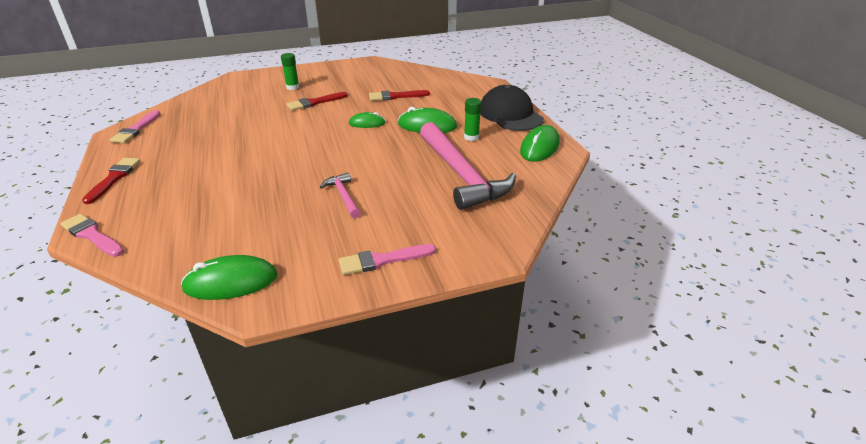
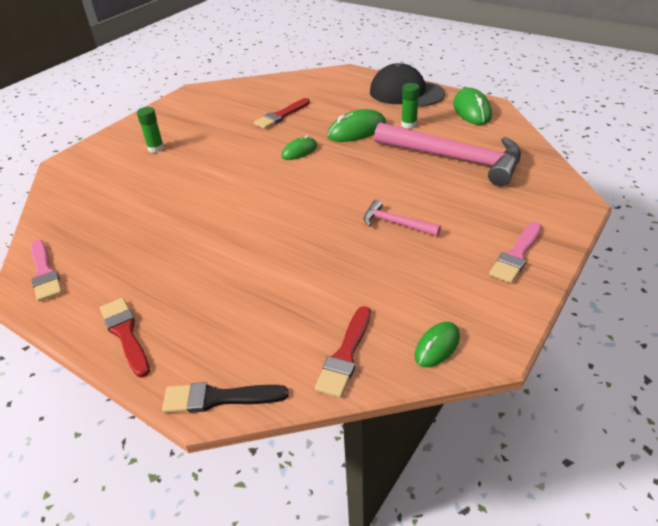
camera: 35 degrees left, 5 degrees up
pink brush [60,214,124,257] -> black brush [162,382,289,413]
green mouse [181,255,277,300] -> green mouse [415,322,460,367], size x0.62
red brush [286,92,348,111] -> red brush moved to [315,306,371,398]

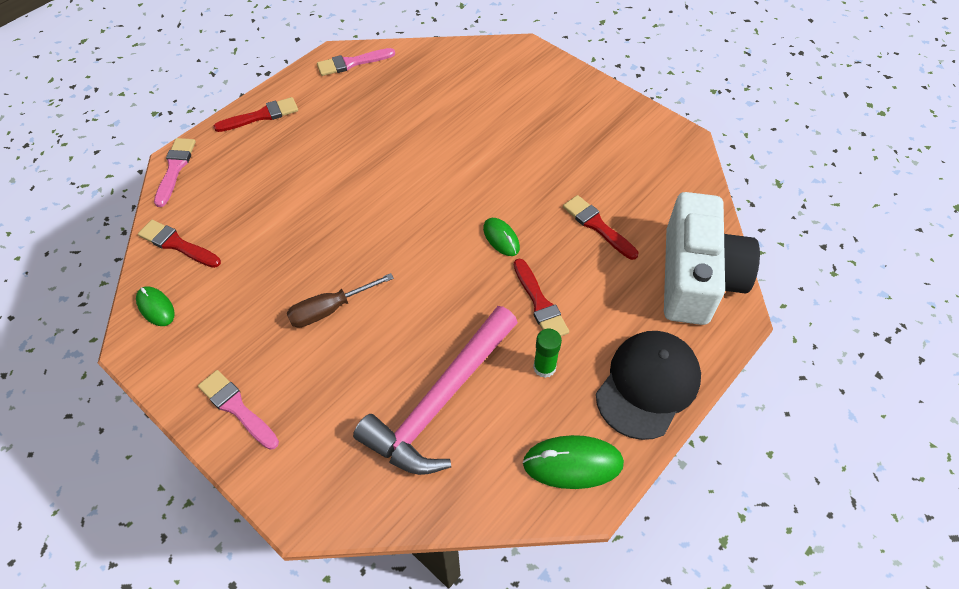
camera: 95 degrees right, 15 degrees up
green glue stick [137,107,164,153] -> none
black brush [162,382,289,413] -> pink brush [154,138,196,207]
green mouse [327,109,386,142] -> red brush [514,259,569,336]
pink hammer [364,200,441,236] -> brown screwdriver [287,273,394,328]
none -> white camera [664,192,760,325]

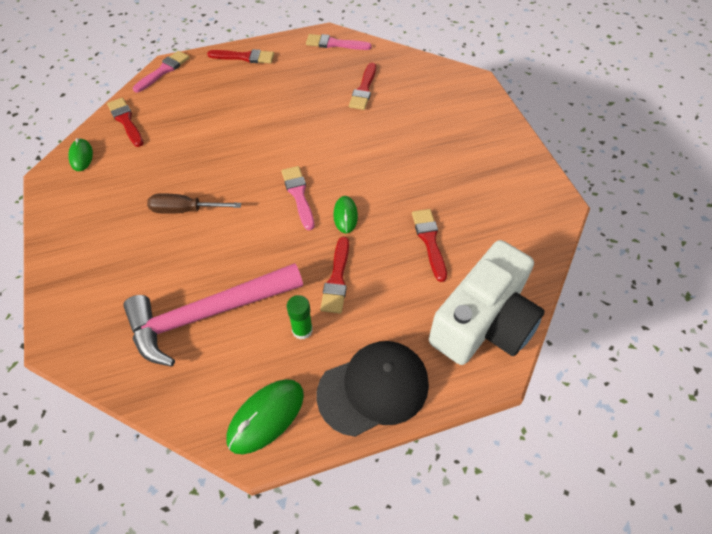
camera: 30 degrees right, 0 degrees up
pink brush [198,370,279,450] -> pink brush moved to [282,166,314,230]
green mouse [523,435,624,489] -> green mouse turned 75 degrees counterclockwise [227,379,304,454]
none -> red brush [349,63,376,110]

